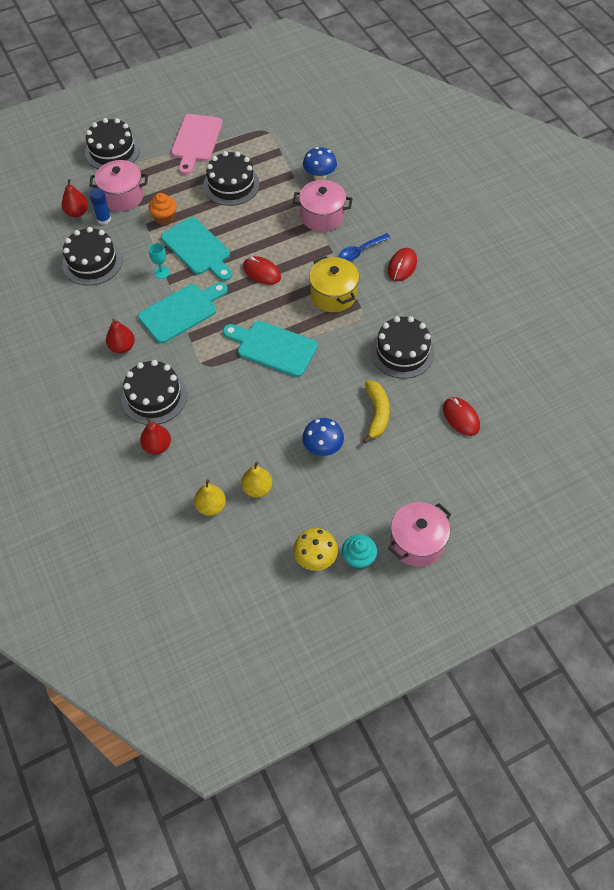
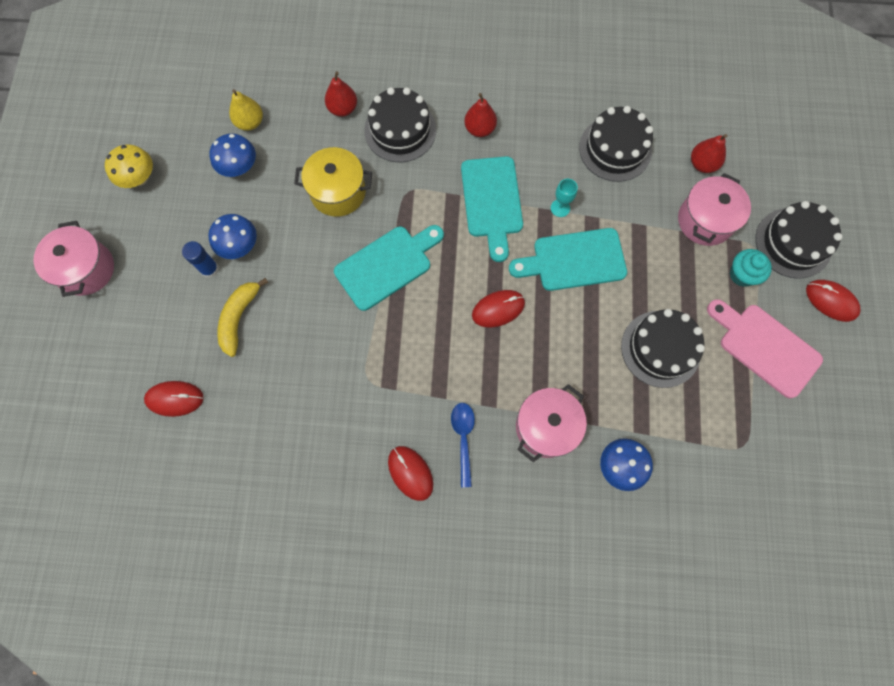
camera: 120 degrees right, 15 degrees up
blue glue stick [89,188,111,225] -> blue glue stick moved to [182,241,219,278]
orange cupcake [149,193,177,225] -> none
yellow pear [241,461,272,498] -> blue mushroom [210,134,256,177]
yellow pot [309,256,359,312] -> yellow pot moved to [294,147,372,217]
turquoise cupcake [342,534,377,570] -> turquoise cupcake moved to [730,249,772,287]
yellow banana [363,380,389,444] -> yellow banana turned 75 degrees clockwise [217,278,268,357]
black cake [371,316,435,379] -> none
none -> red mouse [806,280,861,322]

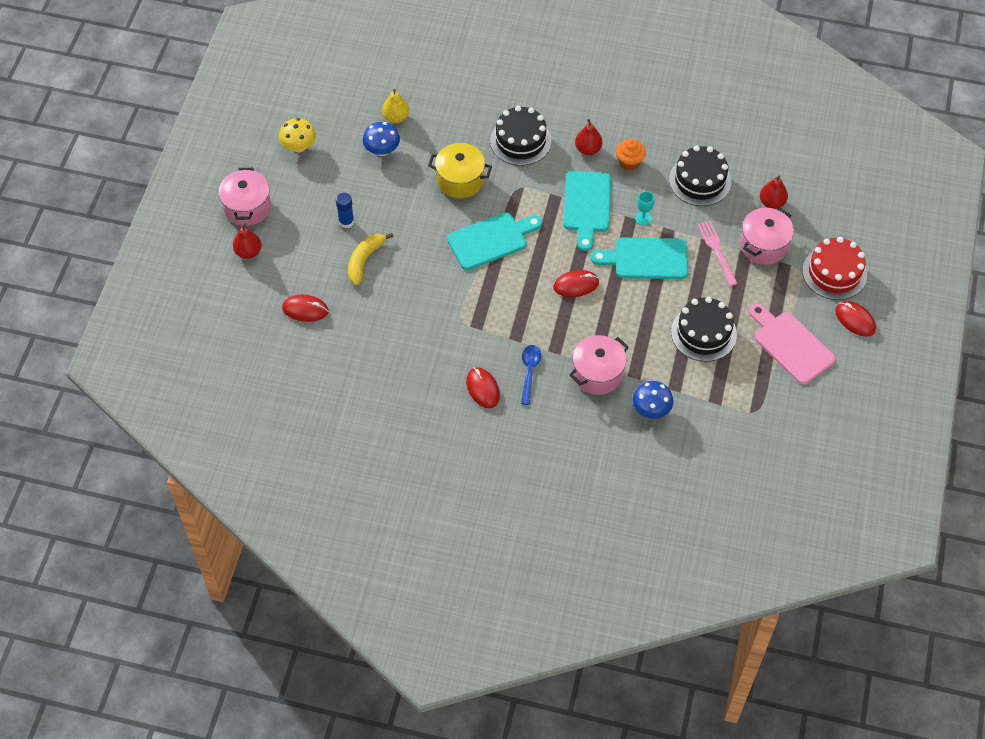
camera: 10 degrees right, 15 degrees down
blue mushroom [208,214,257,259] -> none
red pear [325,72,357,117] -> red pear moved to [233,223,261,259]
turquoise cupcake [730,249,772,287] -> none
black cake [755,201,843,279] -> red cake [802,237,867,300]
none -> orange cupcake [616,139,646,170]
none -> pink fork [697,221,738,286]

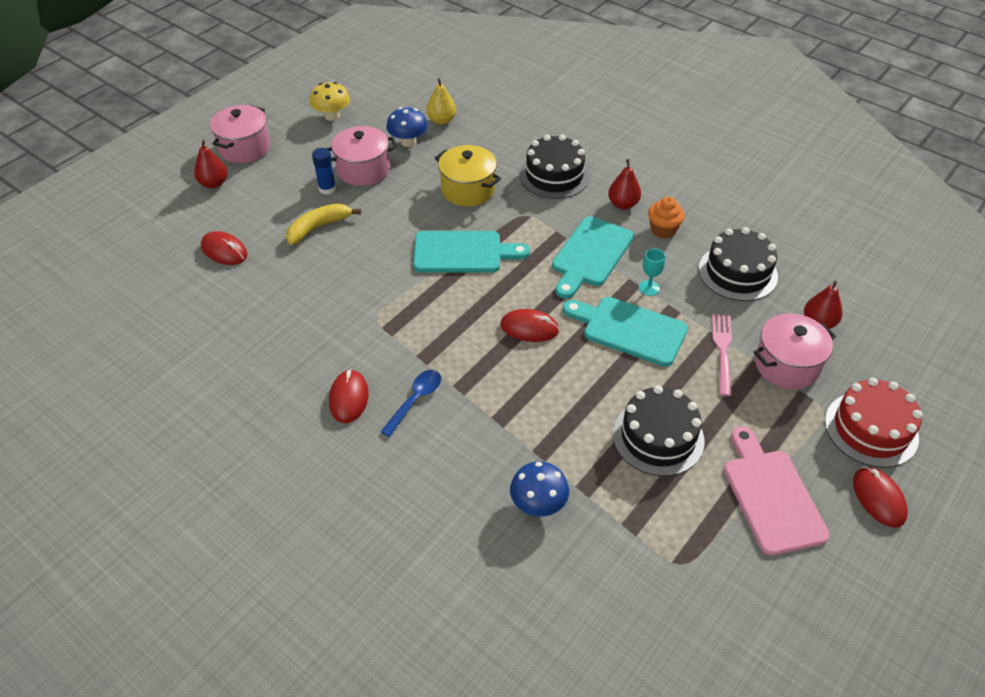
camera: 25 degrees right, 10 degrees down
pink pot [569,335,629,395] -> pink pot moved to [327,126,397,186]

